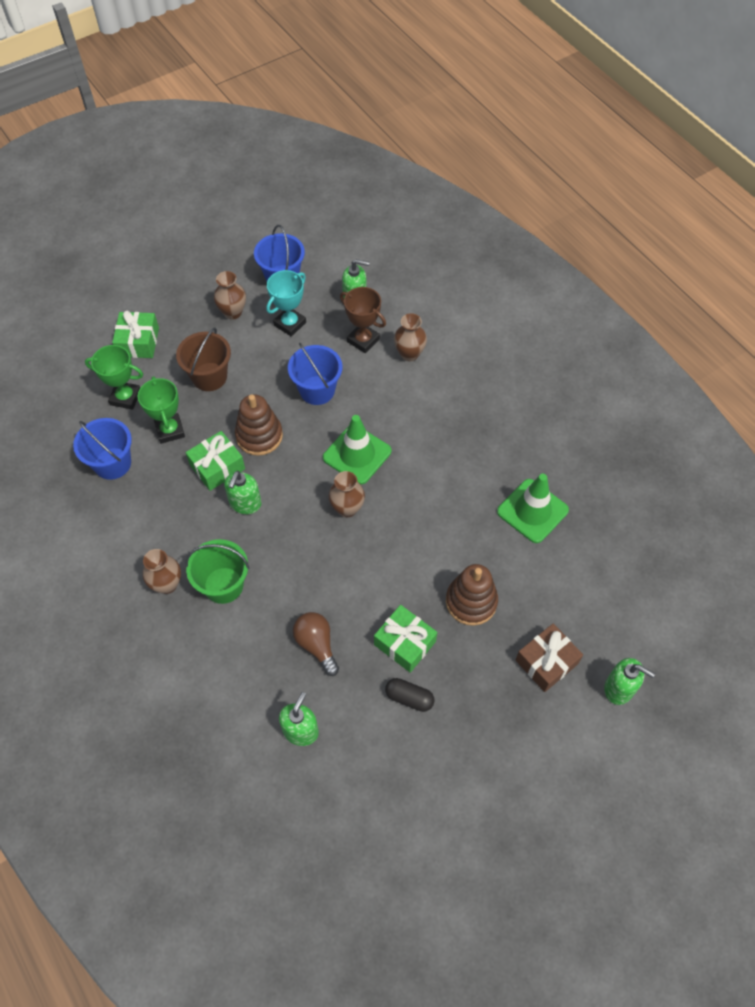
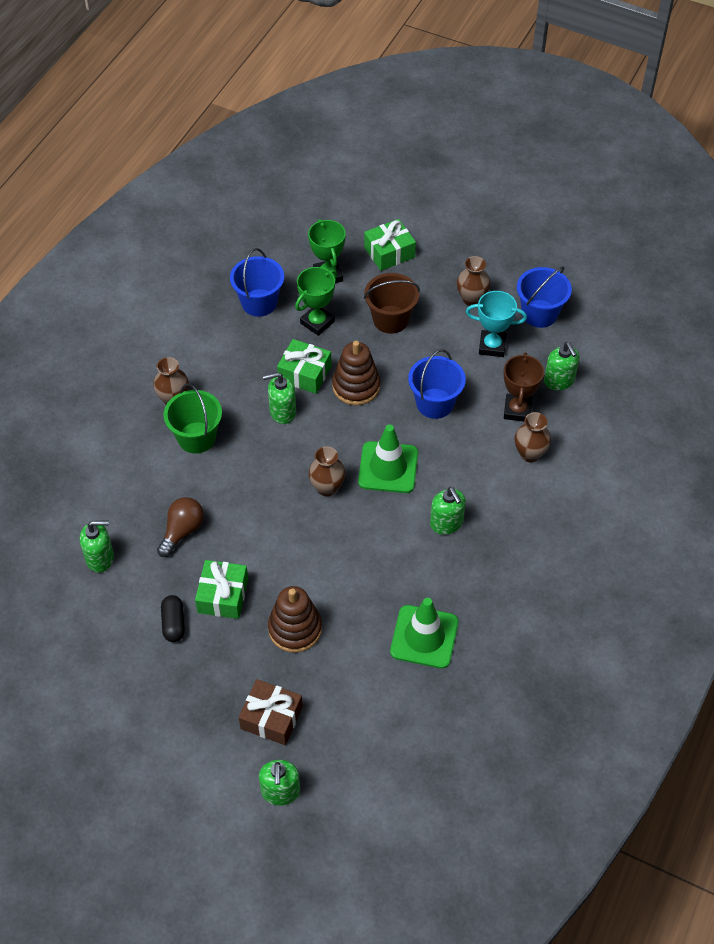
camera: 60 degrees right, 5 degrees down
none -> green soap dispenser [430,487,466,535]

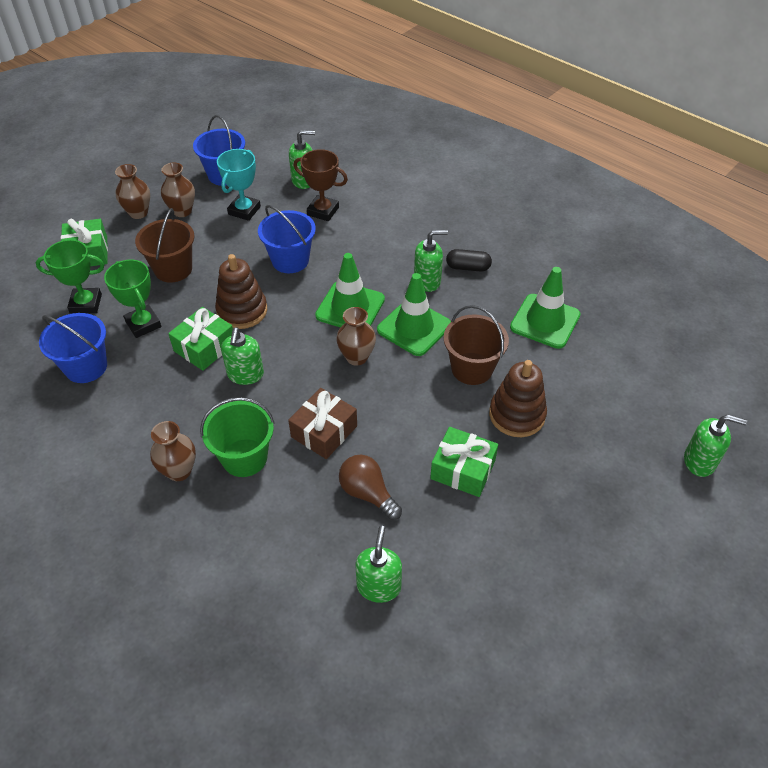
camera: 75 degrees left, 5 degrees down
black capsule [161,595,185,642] -> black capsule moved to [446,249,492,272]
brown gift [239,679,303,745] -> brown gift moved to [288,388,357,459]
brown vase [515,412,551,463] -> brown vase moved to [115,164,150,219]
none -> green traffic cone [377,273,451,356]
none -> brown bucket [444,305,509,385]

